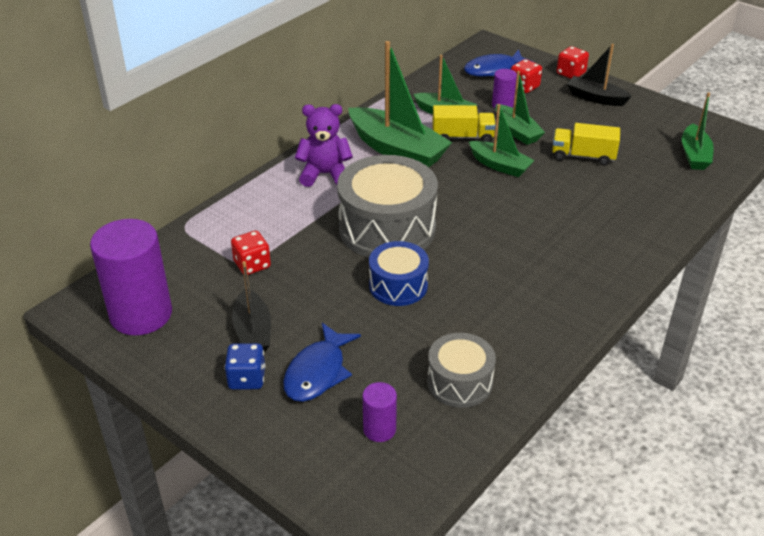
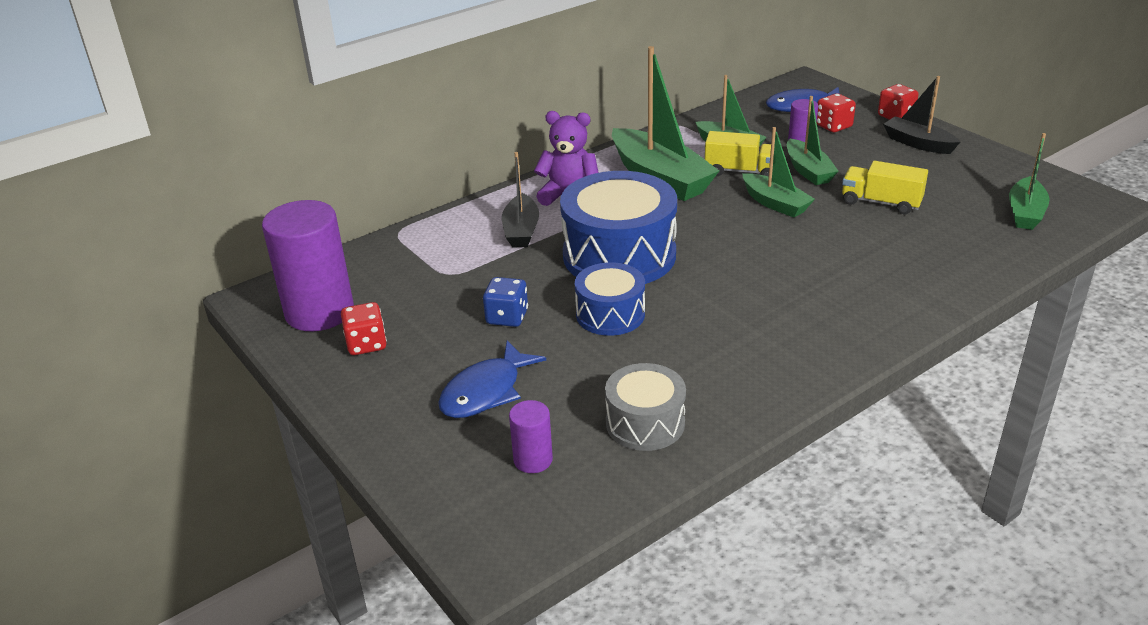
camera: 15 degrees right, 5 degrees down
blue dice [225,343,265,390] -> blue dice moved to [483,277,528,327]
red dice [231,231,271,275] -> red dice moved to [341,302,387,355]
black boat [232,261,271,352] -> black boat moved to [502,152,539,248]
grey drum [337,155,438,258] -> blue drum [560,171,677,284]

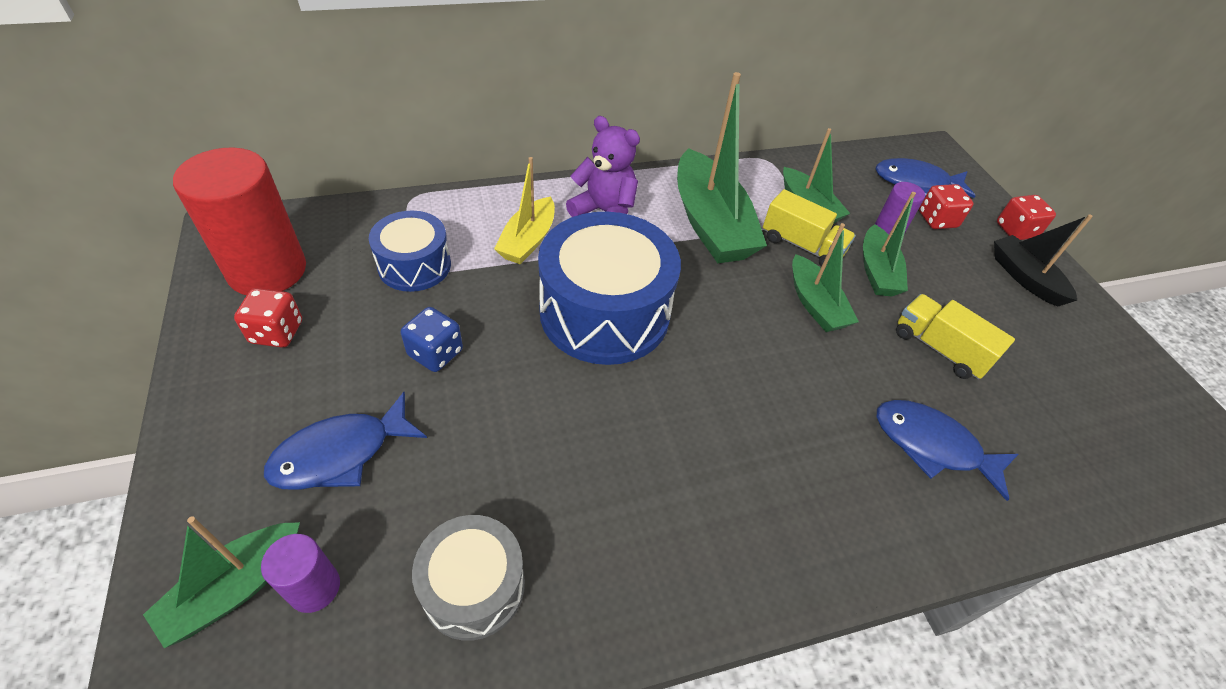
camera: 15 degrees right, 15 degrees up
purple cylinder [262,200,354,331] -> red cylinder [173,147,306,295]
black boat [502,152,539,248] -> yellow boat [494,157,555,264]
blue drum [575,262,645,336] -> blue drum moved to [369,211,451,292]
green boat [1009,133,1050,230] -> green boat moved to [143,516,300,648]
none -> blue fish [877,400,1019,501]

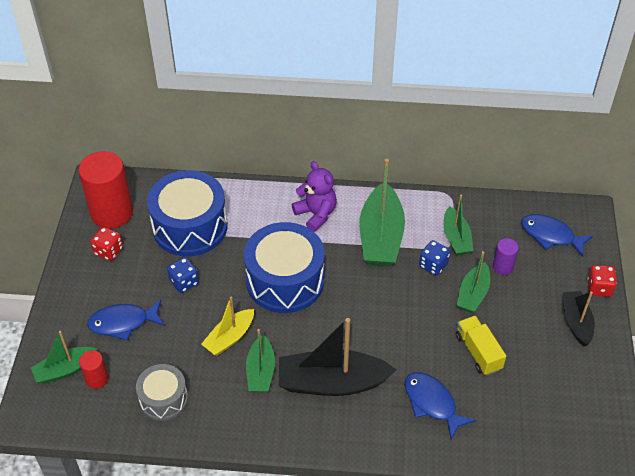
camera: 25 degrees right, 0 degrees up
purple cylinder [261,534,340,613] -> red cylinder [79,350,108,389]
blue drum [369,211,451,292] -> blue drum [147,170,228,256], size x1.77
yellow boat [494,157,555,264] -> yellow boat moved to [201,296,254,356]
yellow truck [763,189,856,267] -> blue dice [419,240,450,276]
green boat [792,223,859,332] -> green boat moved to [246,329,275,392]
red dice [919,184,974,229] -> none
none -> black boat [279,318,396,396]

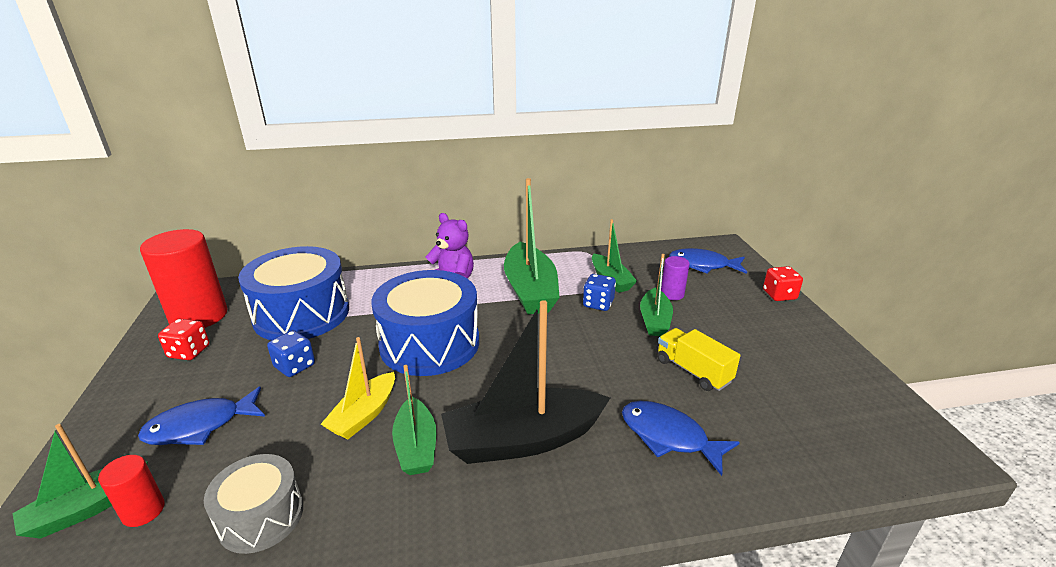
camera: 15 degrees left, 20 degrees down
black boat [563,291,595,346] -> none

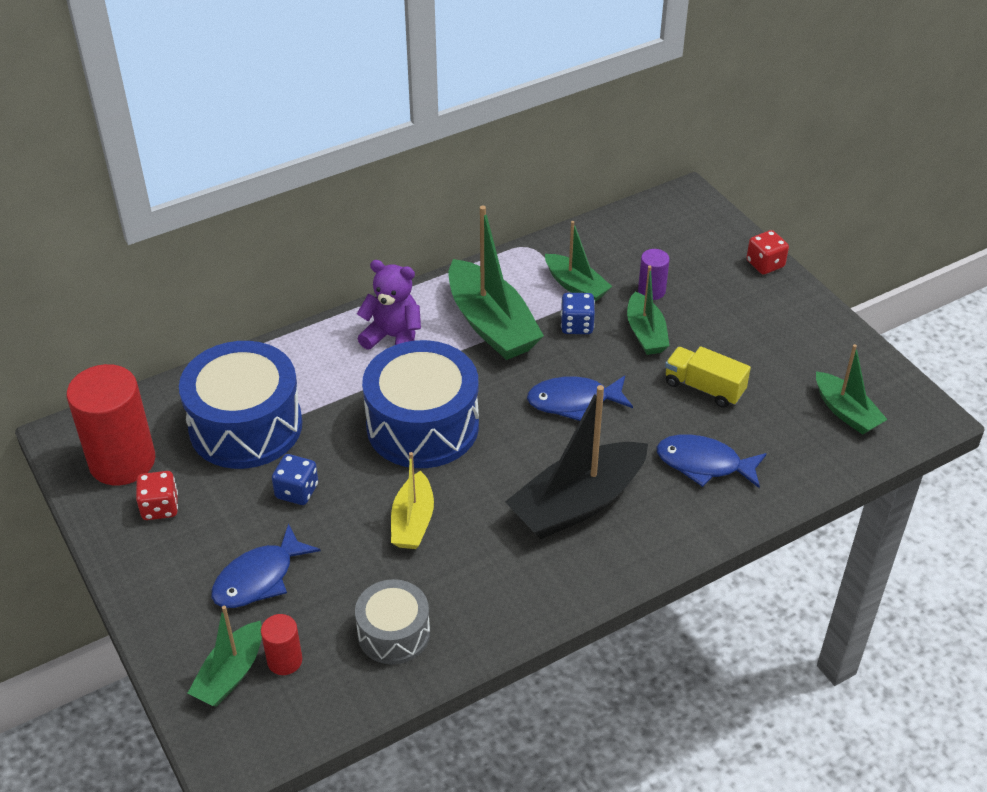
camera: 20 degrees left, 15 degrees up
green boat [392,365,436,475] -> green boat moved to [816,344,888,435]
blue fish [669,248,747,274] -> blue fish moved to [527,376,633,421]

